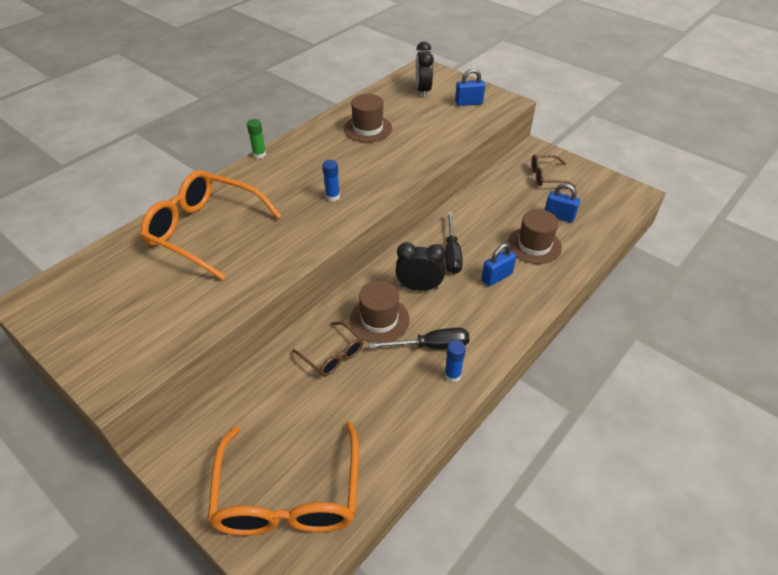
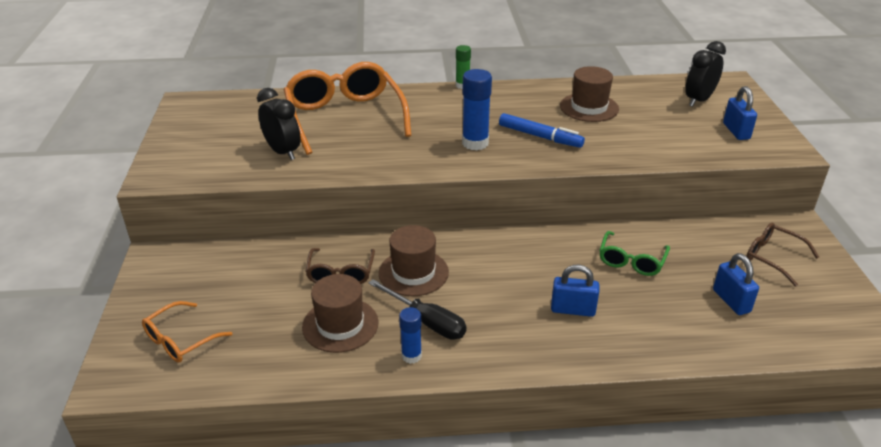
camera: 45 degrees right, 10 degrees down
orange glasses [208,422,359,536] -> orange glasses [142,301,232,363], size x0.50
blue glue stick [322,160,340,202] -> blue glue stick [462,69,492,150], size x1.64
black clock [395,242,445,291] -> black clock moved to [257,88,301,160]
black screwdriver [445,212,463,274] -> none
blue padlock [455,69,485,106] -> blue padlock turned 45 degrees clockwise [723,86,757,140]
brown hat [508,209,562,264] -> brown hat moved to [302,274,378,353]
none -> blue marker [499,113,585,148]
none -> green glasses [599,231,670,276]

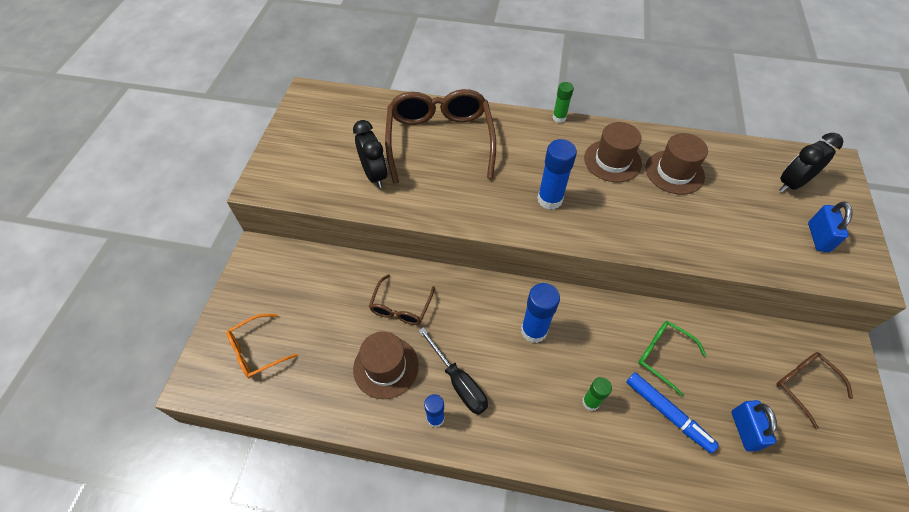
camera: 15 degrees right, 20 degrees up
orange glasses [284,62,411,155] -> brown glasses [385,89,496,184]
brown hat [379,225,449,296] -> brown hat moved to [584,122,642,182]
blue marker [499,113,585,148] -> blue marker moved to [626,372,719,453]
blue padlock [551,265,599,317] -> green glue stick [582,377,612,411]
green glasses [599,231,670,276] -> green glasses turned 90 degrees clockwise [638,321,706,396]
none -> blue glue stick [521,283,560,343]

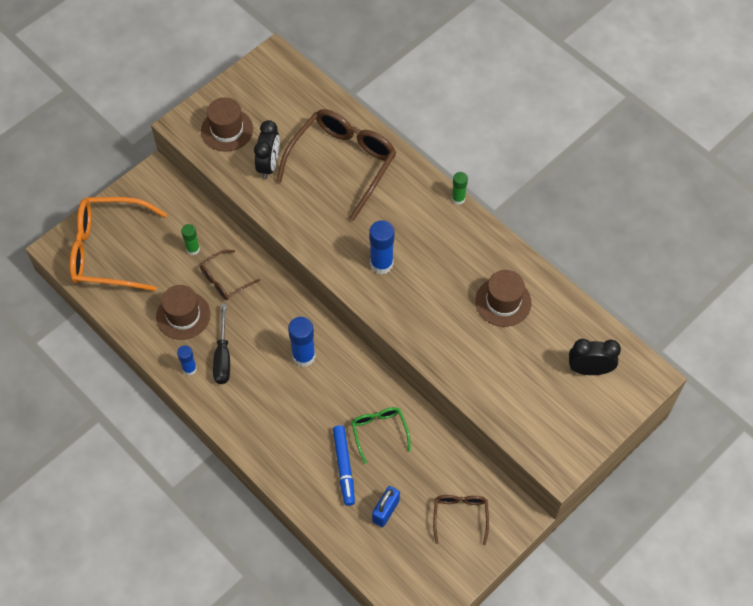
camera: 35 degrees right, 5 degrees up
orange glasses [226,314,298,379] -> orange glasses [70,197,167,291], size x2.00
green glue stick [582,377,612,411] -> green glue stick moved to [181,224,200,255]
brown hat [584,122,642,182] -> brown hat moved to [201,97,253,151]
blue padlock [808,202,853,252] -> none

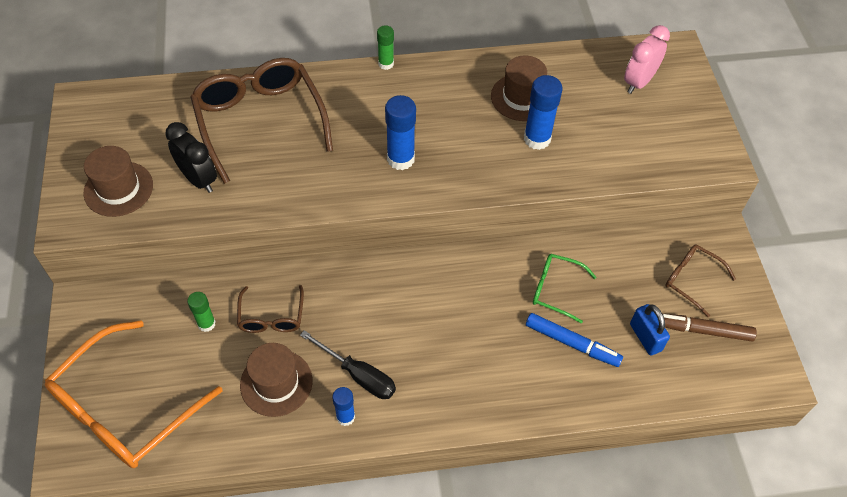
camera: 55 degrees left, 5 degrees down
blue glue stick [288,317,316,367] -> blue glue stick moved to [524,75,563,150]
black clock [569,339,621,375] -> pink clock [624,25,670,94]
none -> brown marker [663,314,757,342]

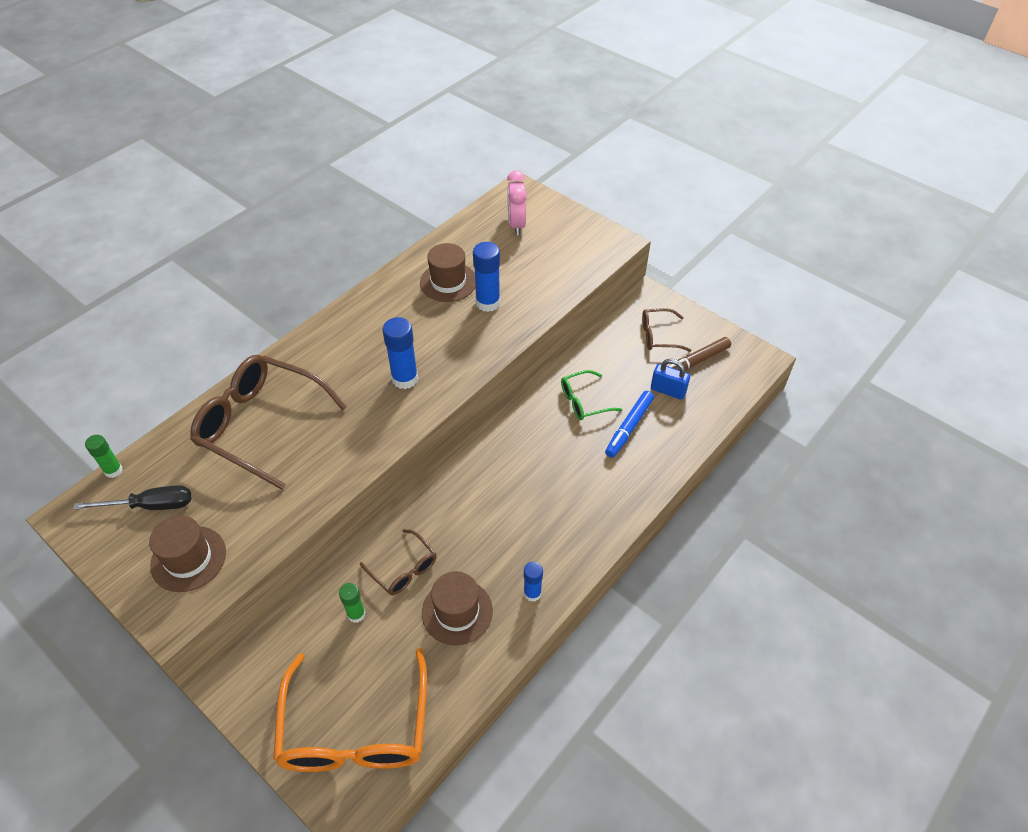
camera: 40 degrees left, 5 degrees down
black clock [165,122,217,193] -> none
black screwdriver [300,330,396,399] -> black screwdriver moved to [73,485,191,510]
green glue stick [377,25,394,70] -> green glue stick moved to [85,435,123,478]
blue marker [526,313,623,367] -> blue marker turned 135 degrees clockwise [605,391,654,458]

